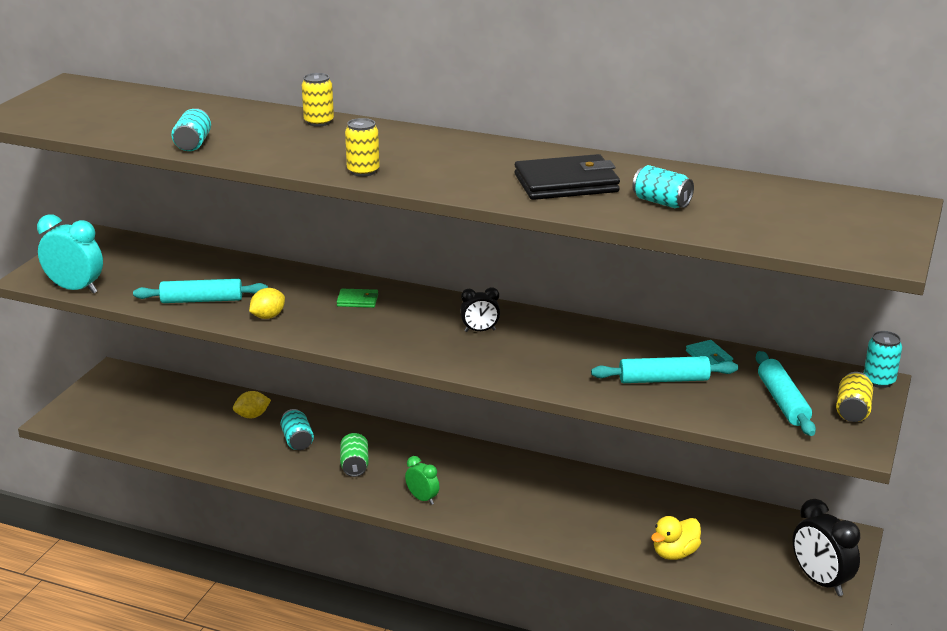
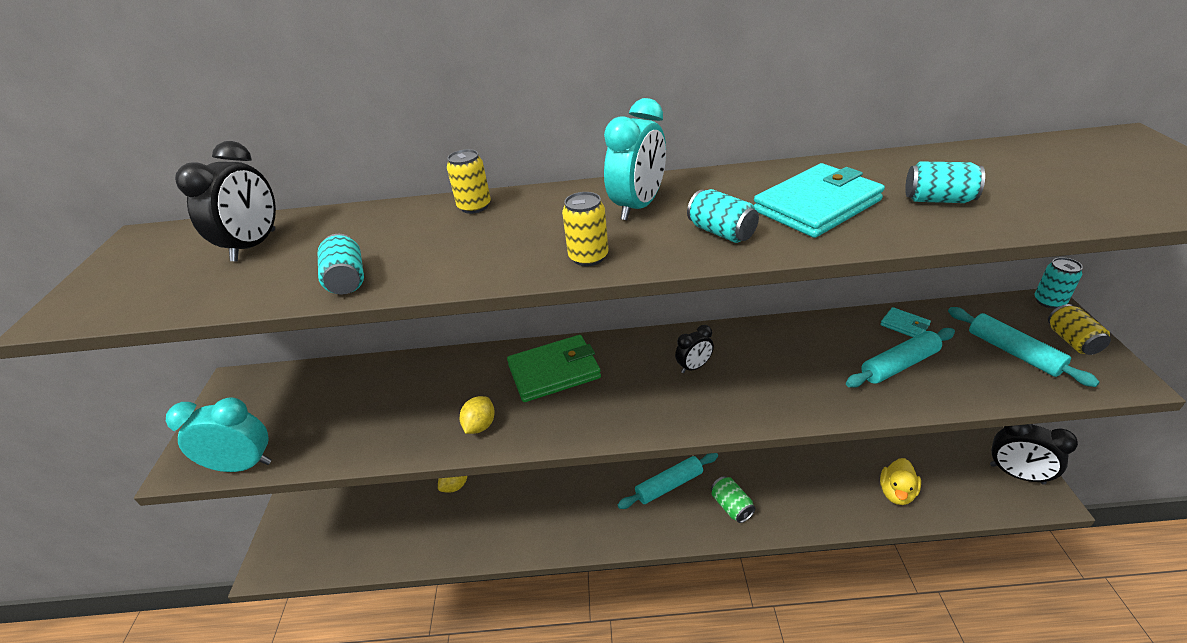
camera: 20 degrees left, 10 degrees up
turquoise rolling pin [133,279,268,303] -> turquoise rolling pin moved to [618,453,718,509]
turquoise can [280,409,314,450] -> turquoise can moved to [687,189,759,243]
green wallet [337,289,378,308] -> green wallet [507,335,601,402], size x2.08
green can [340,433,369,477] -> green can moved to [711,476,756,523]
green clock [405,456,439,505] -> none
black wallet [514,154,620,200] -> turquoise wallet [754,163,885,238]
none -> black clock [175,141,276,261]
none -> turquoise clock [604,98,666,220]

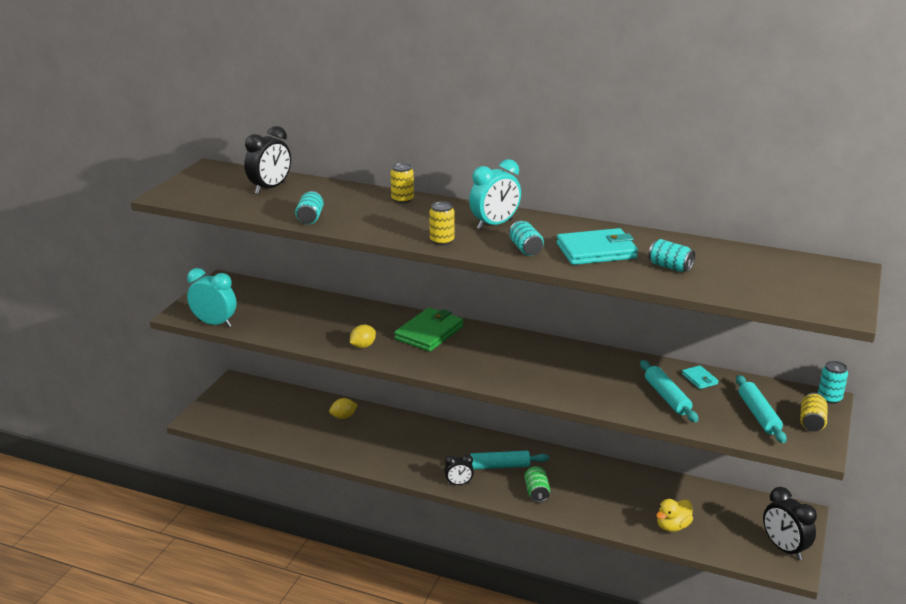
camera: 20 degrees right, 10 degrees down
green wallet [507,335,601,402] -> green wallet turned 60 degrees counterclockwise [394,308,464,352]
black clock [675,325,714,373] -> black clock moved to [445,454,474,485]
turquoise rolling pin [846,328,955,388] -> turquoise rolling pin turned 75 degrees clockwise [640,360,698,422]

